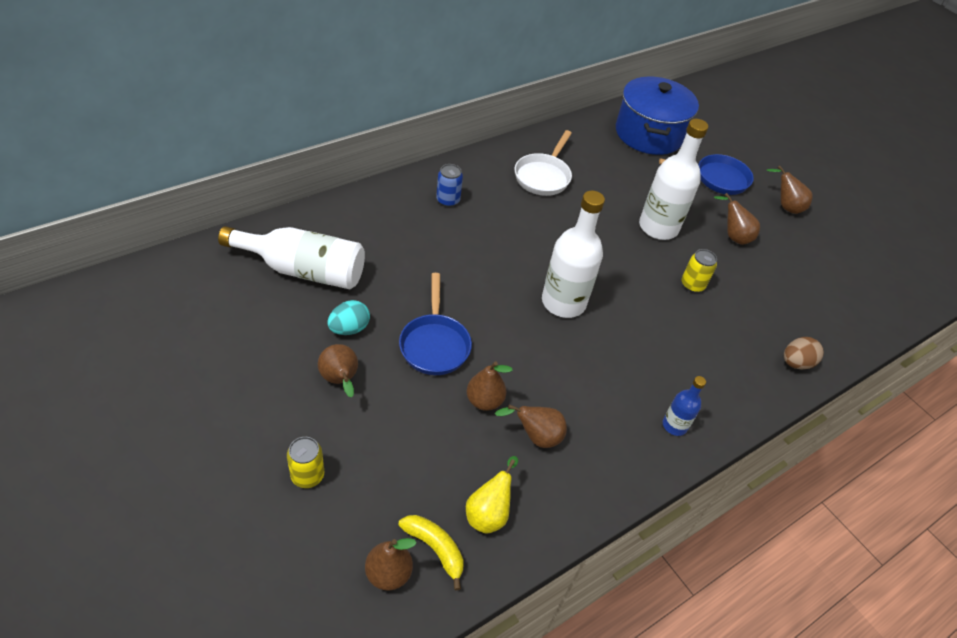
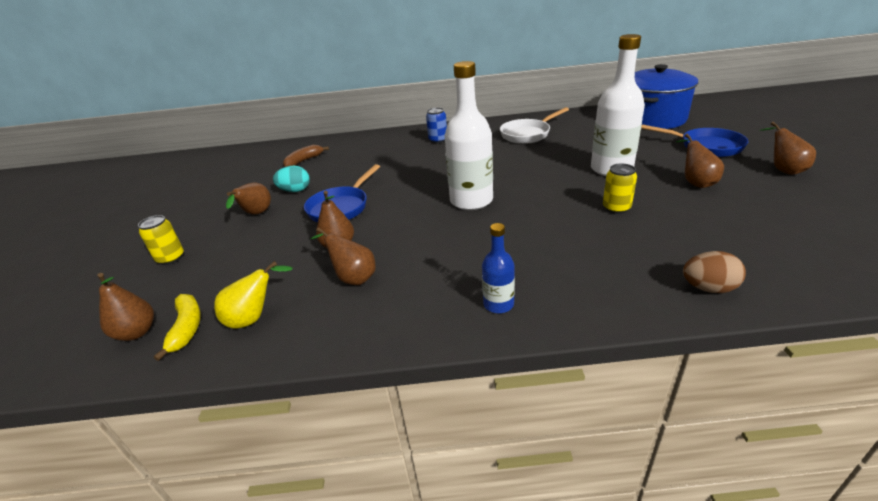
camera: 40 degrees right, 15 degrees down
white bottle [218,226,365,290] -> brown banana [283,145,329,167]

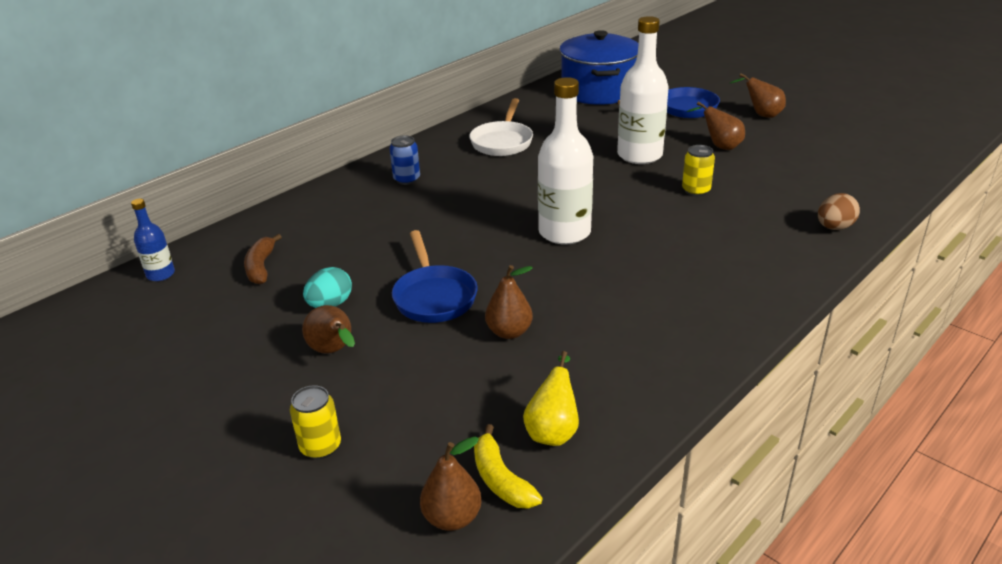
camera: 45 degrees left, 0 degrees up
yellow banana [154,294,201,361] -> yellow banana turned 150 degrees counterclockwise [474,424,543,509]
brown pear [310,227,376,285] -> none
blue bottle [482,223,515,313] -> blue bottle moved to [131,199,175,281]

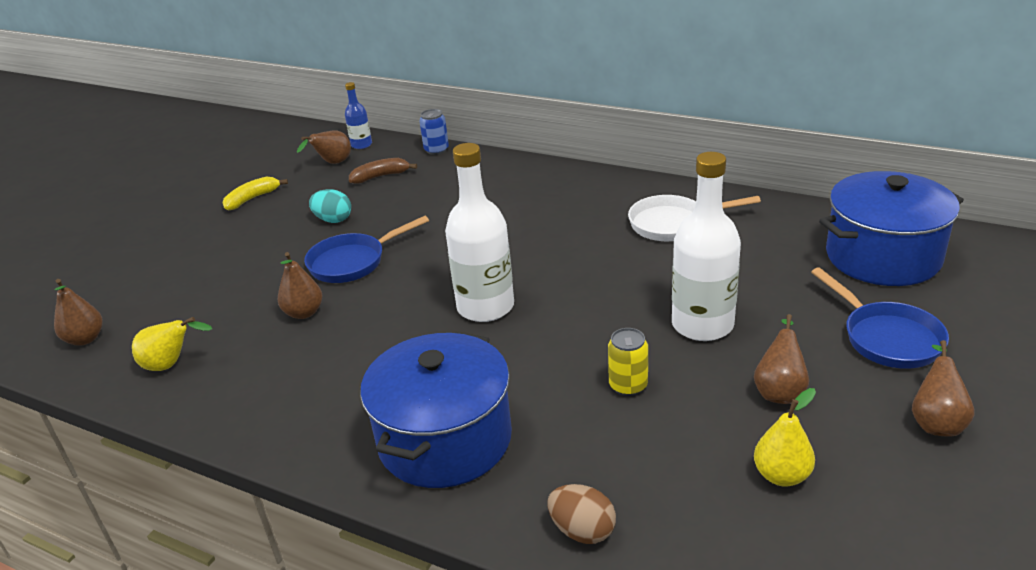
camera: 75 degrees right, 0 degrees up
yellow can [290,385,341,459] -> none
brown pear [302,305,355,354] -> brown pear moved to [297,131,351,164]
blue can [389,135,420,185] -> blue can moved to [419,109,449,155]
yellow banana [474,424,543,509] -> yellow banana moved to [222,176,288,210]
none -> blue pot [360,332,512,488]
none -> yellow pear [754,388,816,487]

